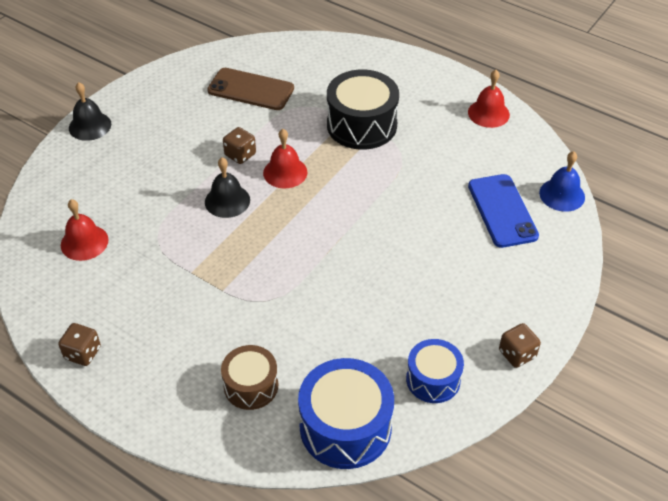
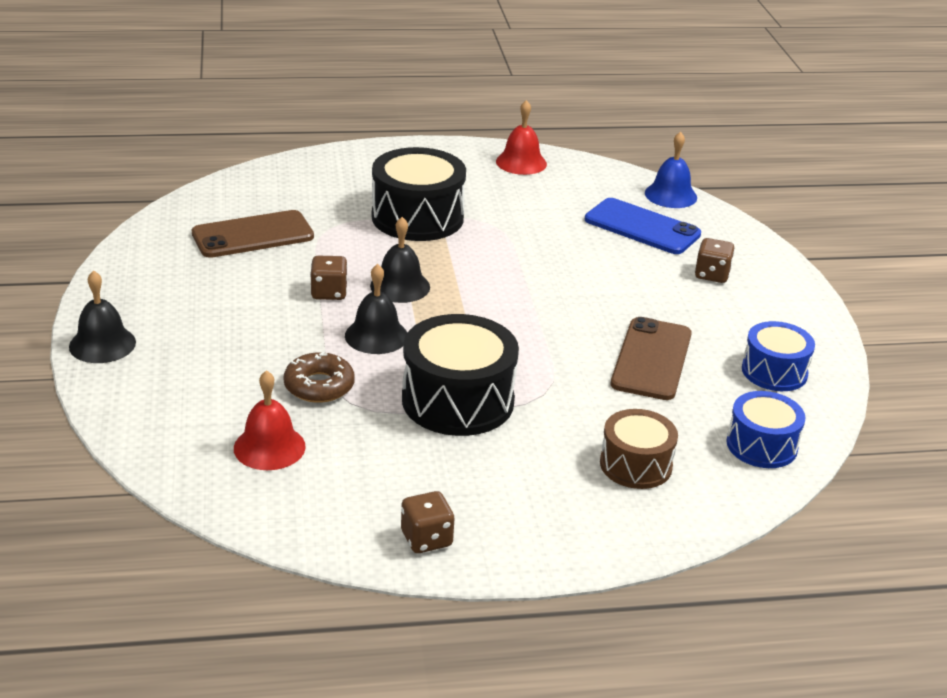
camera: 45 degrees left, 15 degrees down
red bell [263,129,307,188] -> black bell [370,217,430,303]
blue drum [298,358,394,469] -> blue drum [726,391,806,468], size x0.61
brown dice [499,323,541,368] -> brown dice moved to [695,238,735,283]
none -> brown donut [284,352,355,403]
none -> black drum [402,314,519,436]
none -> brown phone [611,317,692,400]

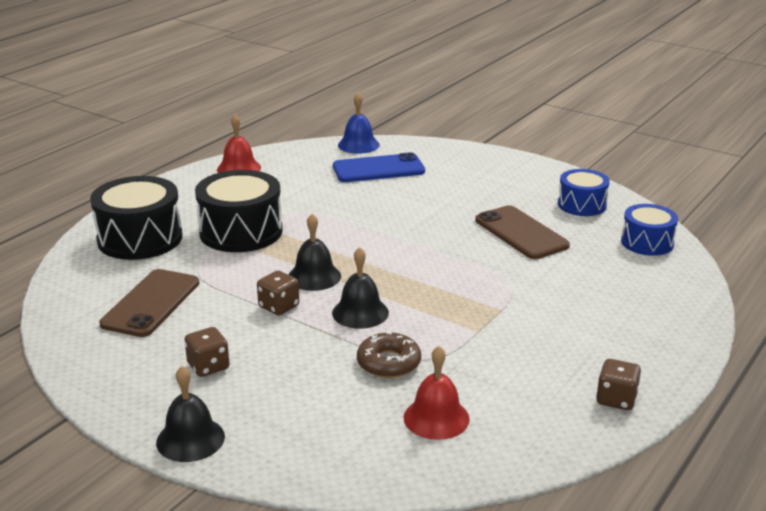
camera: 45 degrees left, 5 degrees down
black drum [402,314,519,436] -> black drum moved to [90,176,183,260]
brown drum [600,409,678,489] -> none
brown dice [695,238,735,283] -> brown dice moved to [184,327,230,377]

